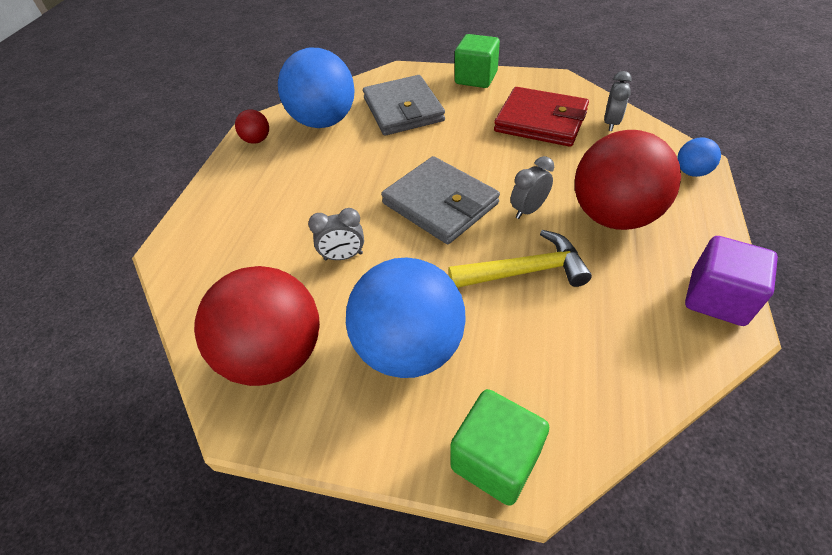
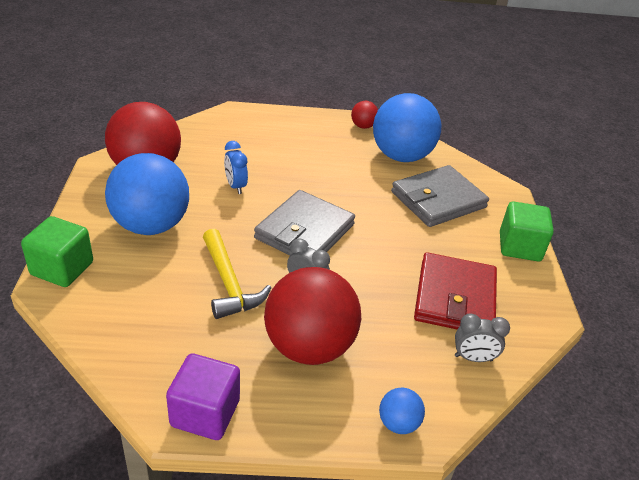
camera: 70 degrees right, 10 degrees down
grey clock [308,208,364,260] -> blue clock [224,141,248,194]

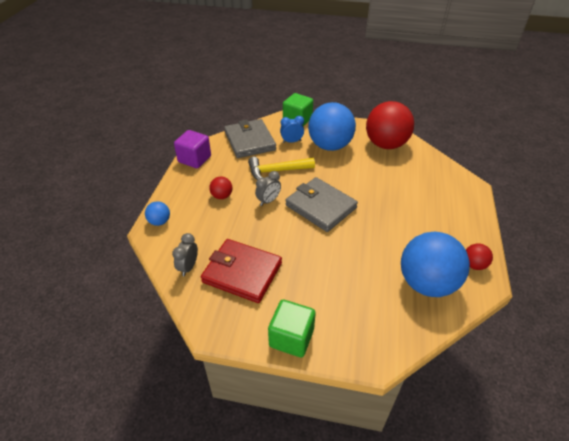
camera: 105 degrees right, 5 degrees up
blue clock [224,141,248,194] -> blue clock moved to [280,116,304,143]
red ball [264,267,361,365] -> red ball [209,176,232,199], size x0.44
grey wallet [391,165,489,227] -> grey wallet moved to [224,119,276,158]

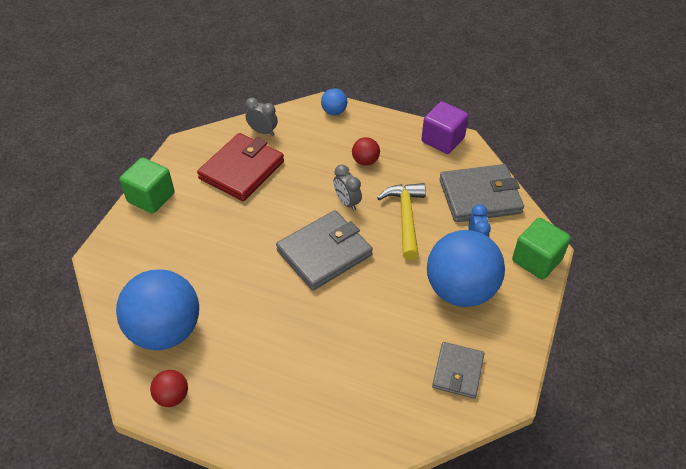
camera: 100 degrees right, 5 degrees up
red ball [366,101,414,149] -> grey wallet [432,342,485,399]

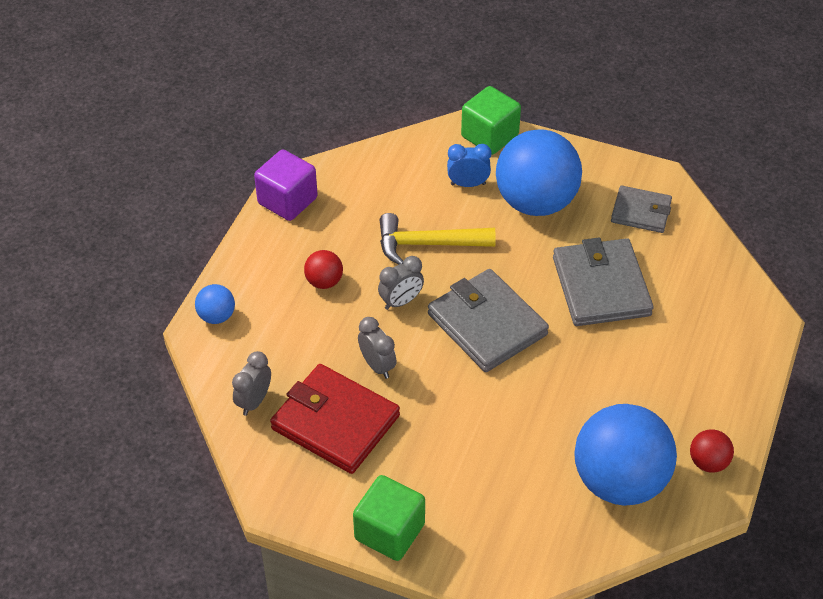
camera: 90 degrees left, 0 degrees up
grey wallet [439,164,524,222] -> grey wallet moved to [553,238,654,326]
none -> grey clock [358,317,397,379]

